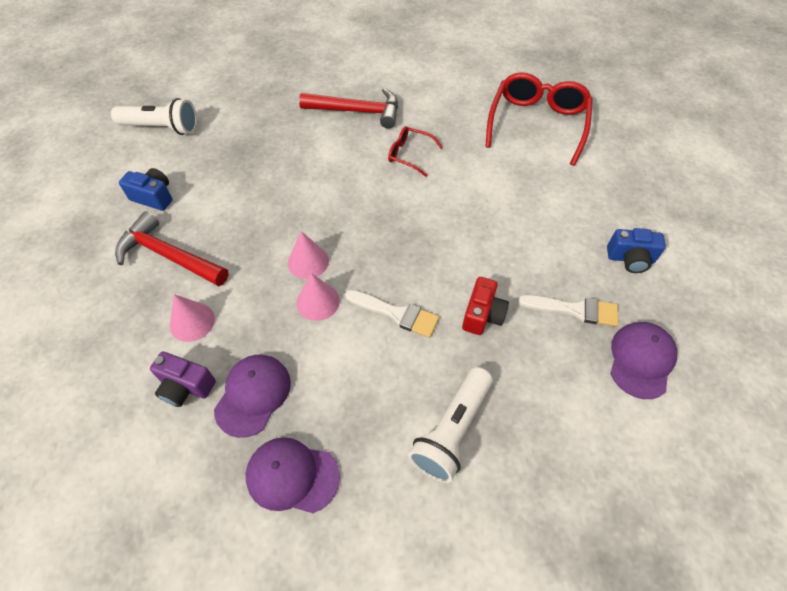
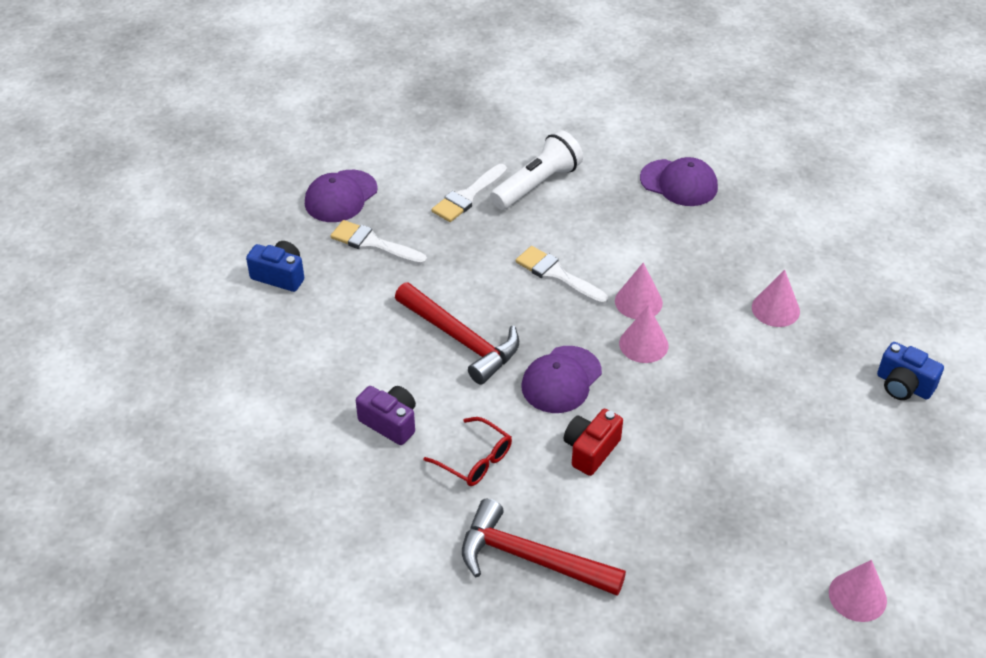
camera: 165 degrees left, 10 degrees down
white flashlight [111,98,197,135] -> pink cone [829,560,887,622]
red hammer [115,211,229,286] -> red hammer moved to [395,282,519,385]
blue camera [119,168,173,211] -> blue camera moved to [877,342,944,400]
purple camera [150,351,216,407] -> purple camera moved to [356,386,416,445]
purple cap [214,355,291,438] -> purple cap moved to [522,346,602,413]
red camera [462,277,509,335] -> red camera moved to [564,409,623,476]
red glasses [485,72,593,166] -> none
none -> white brush [432,164,507,222]

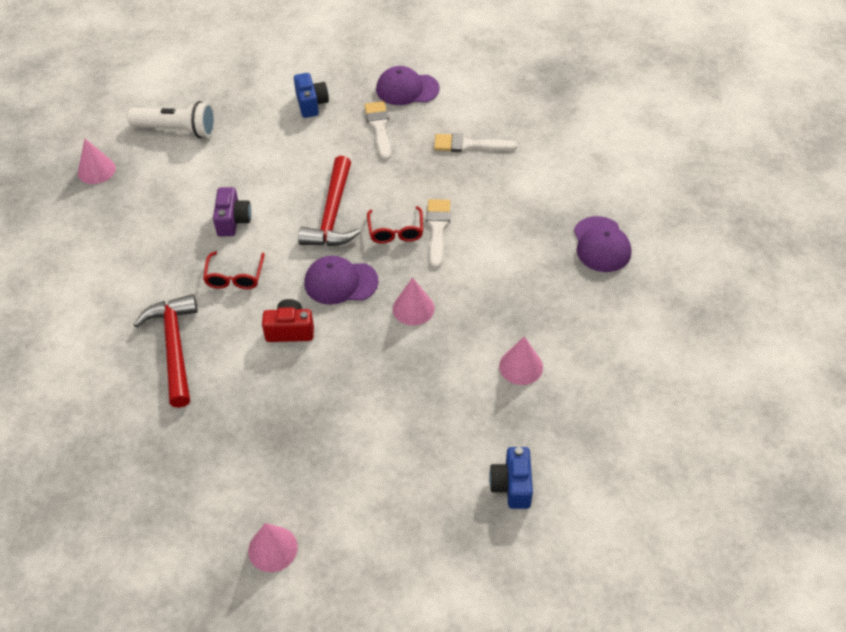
camera: 55 degrees right, 5 degrees up
white flashlight [490,130,583,210] -> white flashlight moved to [127,101,216,138]
pink cone [615,263,663,319] -> pink cone moved to [78,139,116,184]
none -> red glasses [367,206,423,244]

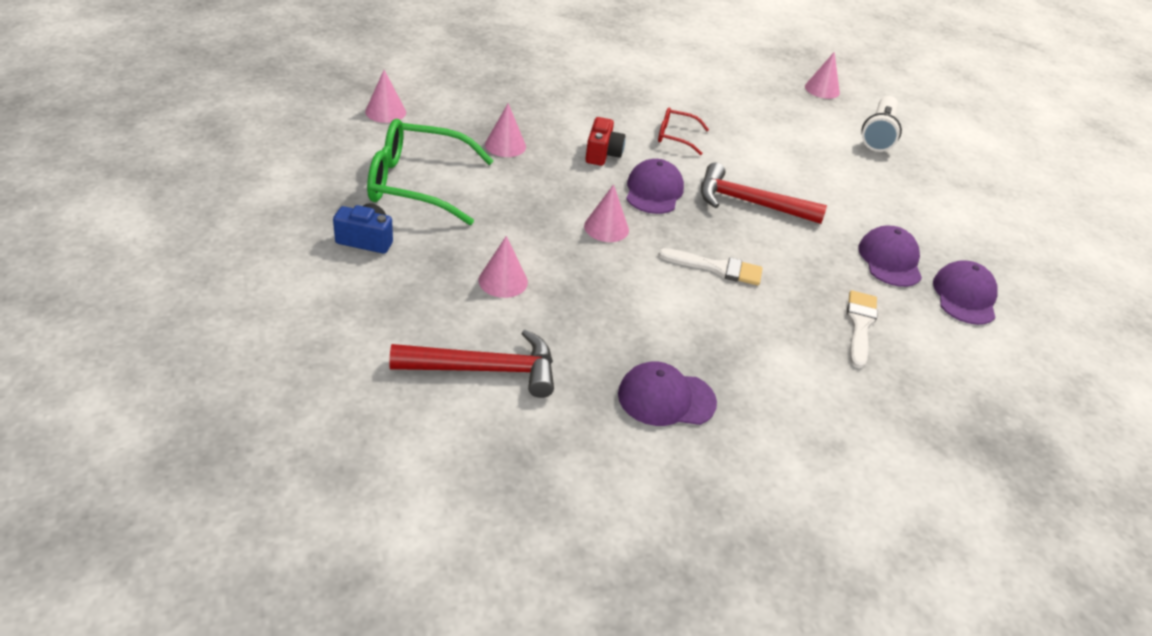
camera: 95 degrees right, 10 degrees down
red hammer [133,294,198,408] -> red hammer moved to [389,329,554,398]
purple camera [213,187,251,236] -> none
blue camera [294,73,329,118] -> none
white brush [364,101,391,160] -> purple cap [858,225,922,287]
red glasses [367,206,423,244] -> none
none -> green glasses [367,119,493,225]
none -> pink cone [485,103,526,157]

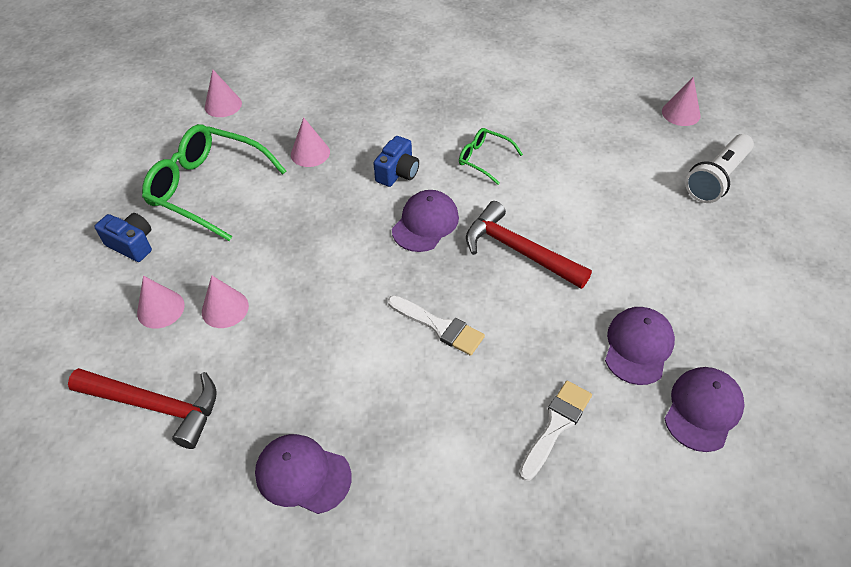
camera: 25 degrees right, 10 degrees up
pink cone [584,184,629,242] -> pink cone moved to [137,276,185,329]
red camera [585,117,625,166] -> blue camera [373,136,419,187]
red glasses [658,107,709,155] -> green glasses [459,128,523,185]

